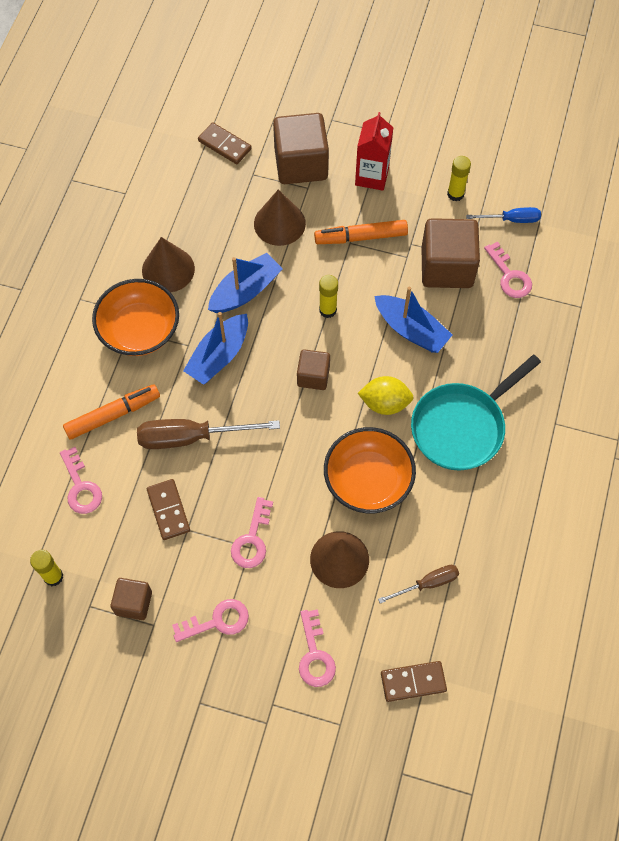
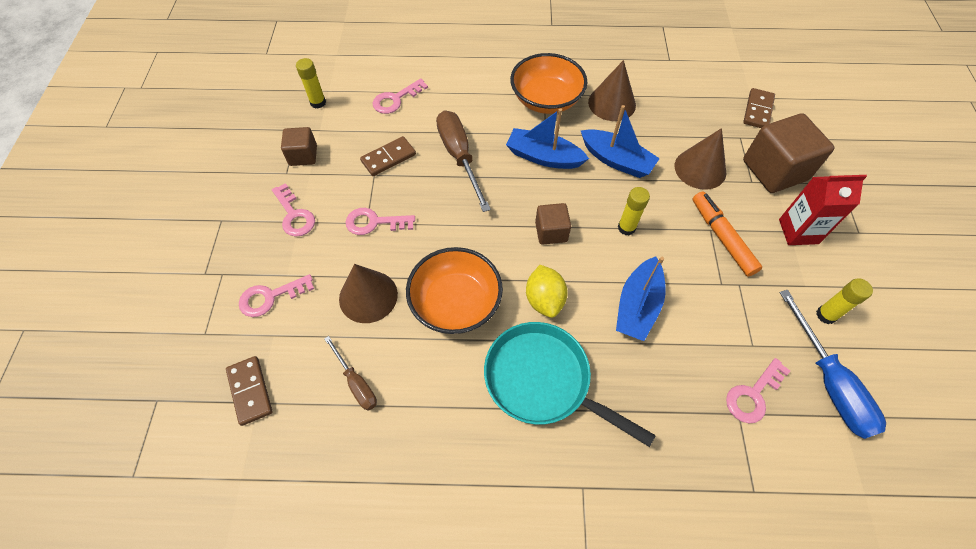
camera: 75 degrees right, 5 degrees down
orange marker [63,384,160,440] -> none
brown cube [422,218,480,288] -> none
blue screwdriver [466,207,541,223] -> blue screwdriver [779,290,886,439], size x1.75

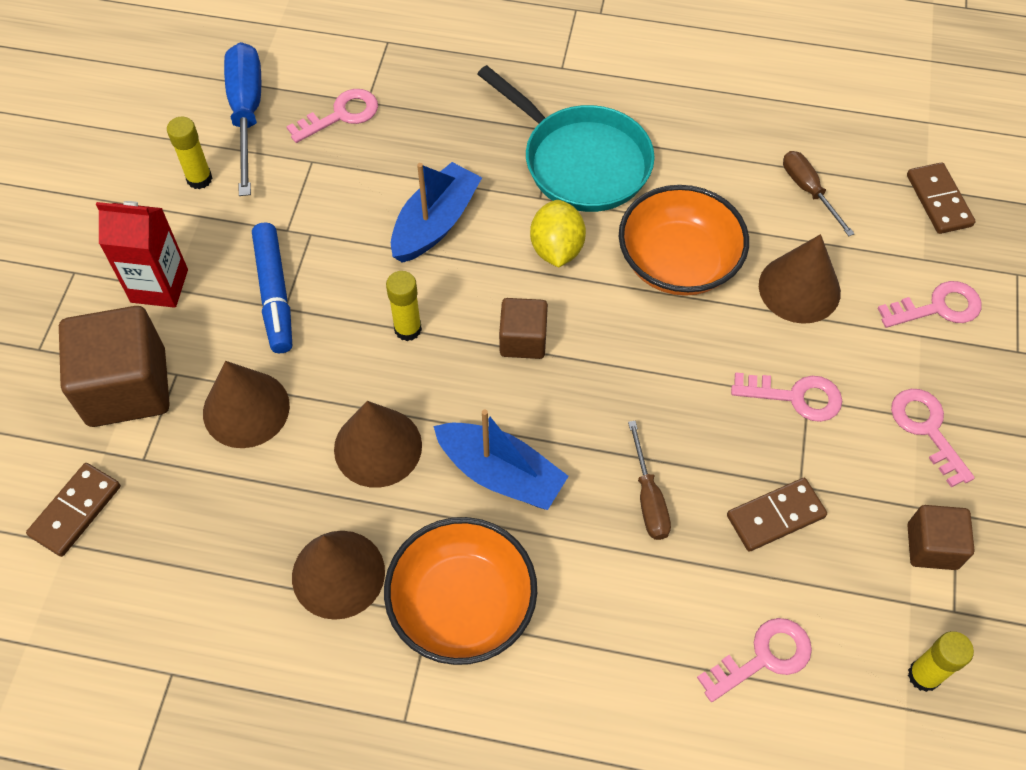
camera: 170 degrees left, 0 degrees up
brown screwdriver [436,110,491,212] -> brown screwdriver [628,421,671,540], size x0.57
blue boat [581,105,660,178] -> brown cone [334,401,422,488]
orange marker [693,191,762,277] -> blue marker [252,222,292,353]

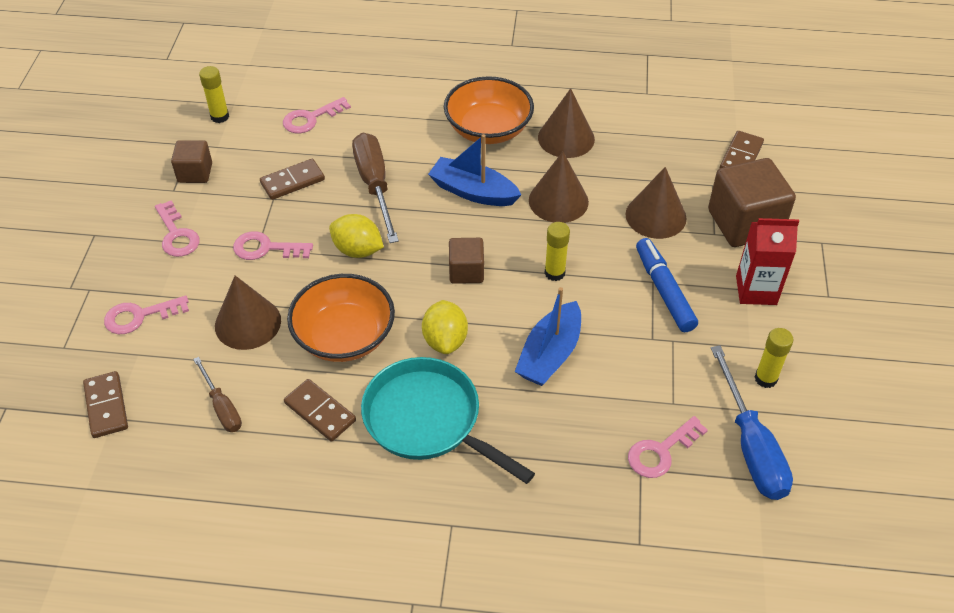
camera: 175 degrees right, 10 degrees down
brown screwdriver [628,421,671,540] -> brown screwdriver [352,132,399,243], size x1.75
none -> brown domino [284,379,356,442]
none -> yellow lemon [329,214,384,258]

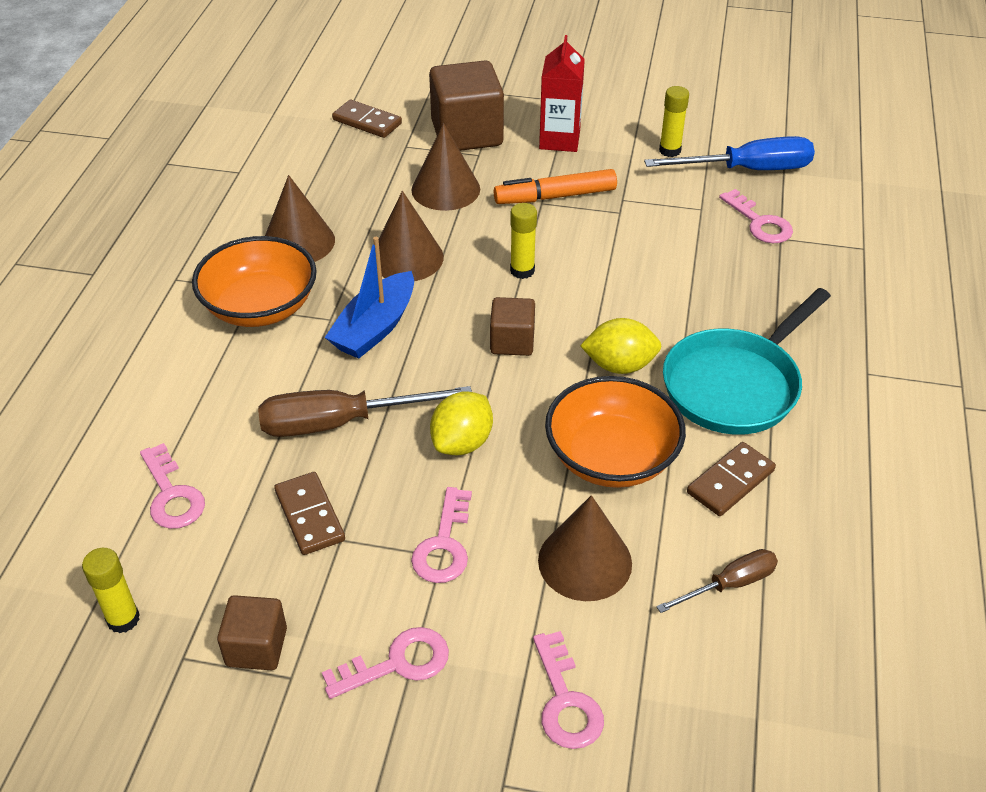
camera: 85 degrees left, 5 degrees down
brown domino [83,371,128,438] -> none
blue boat [515,287,581,386] -> none
blue marker [636,238,698,332] -> orange marker [494,169,617,204]

